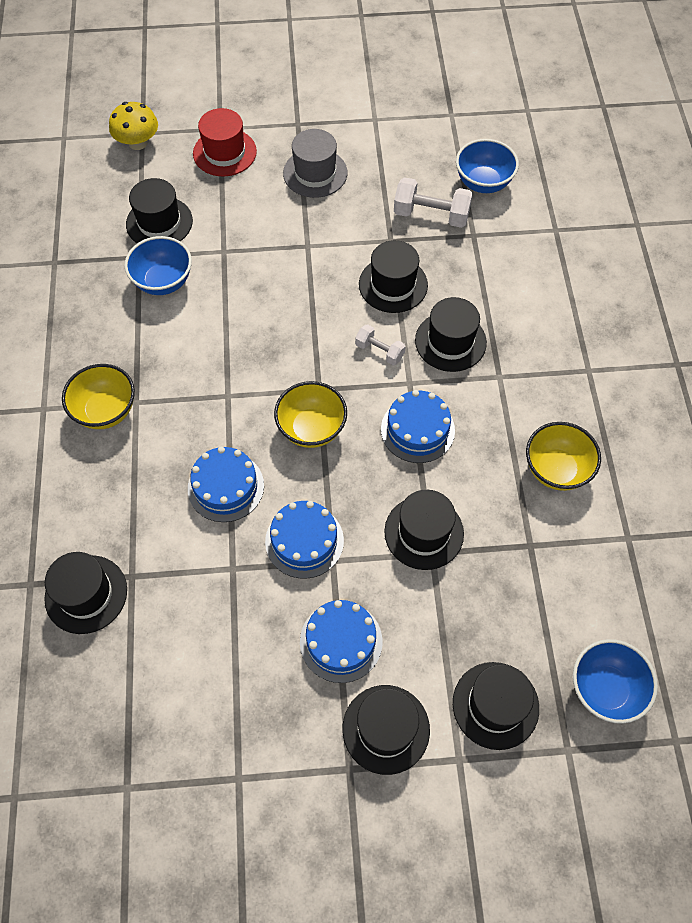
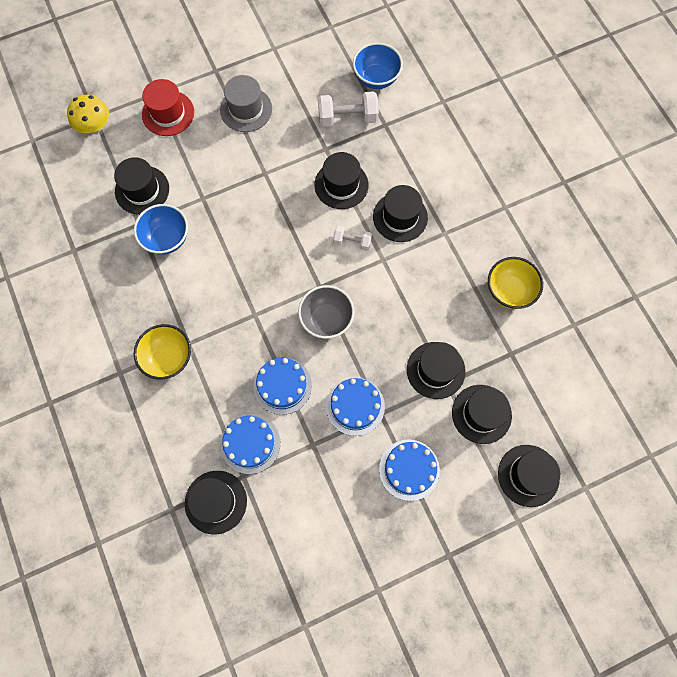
camera: 20 degrees left, 10 degrees up
yellow bowl [274,381,347,448] -> grey bowl [298,285,354,339]
black hat [343,685,430,775] -> black hat moved to [452,385,512,444]
blue cake [381,390,455,463] -> blue cake moved to [220,414,280,474]
blue bowl [573,639,658,724] -> none

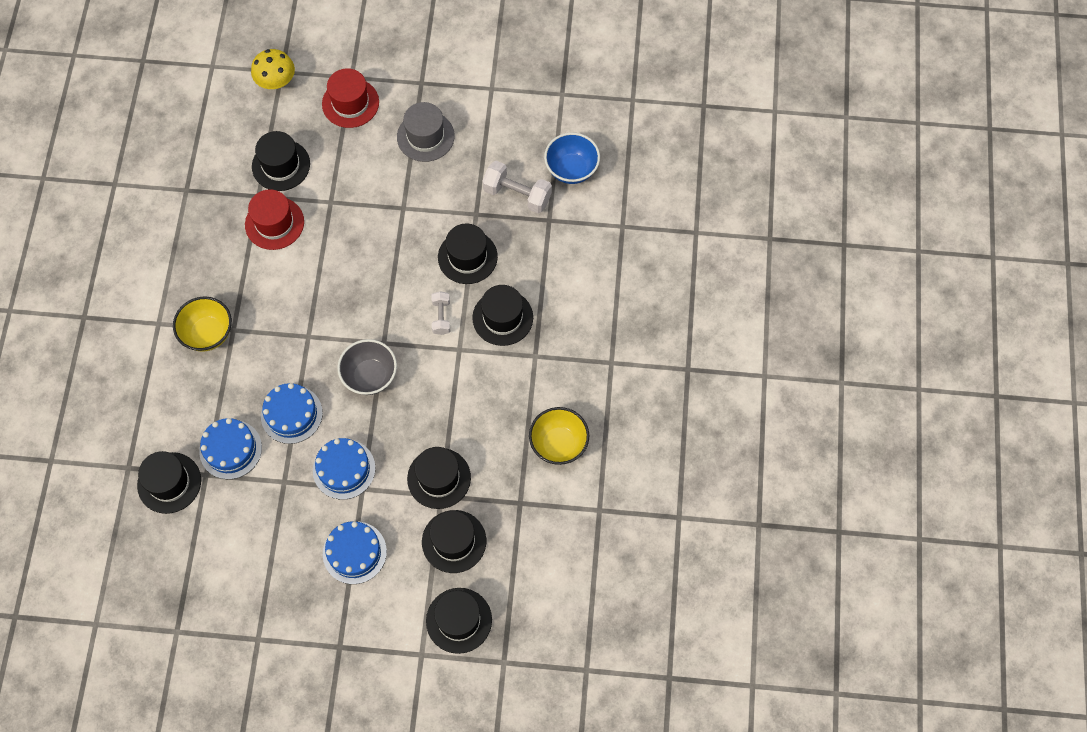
camera: 30 degrees right, 5 degrees down
blue bowl [134,204,188,255] -> red hat [245,189,304,250]
white dumbbell [333,226,372,251] -> white dumbbell turned 45 degrees clockwise [431,291,450,335]

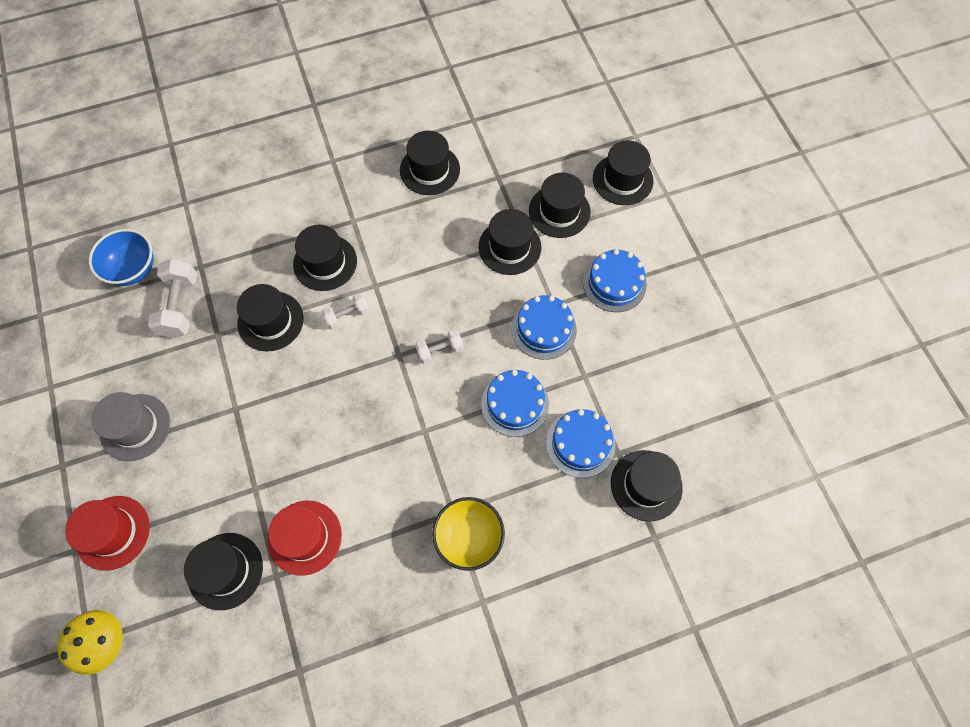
camera: 115 degrees left, 0 degrees up
grey bowl [337,339,397,395] -> white dumbbell [415,329,463,364]
yellow bowl [529,407,589,465] -> black hat [400,131,460,195]

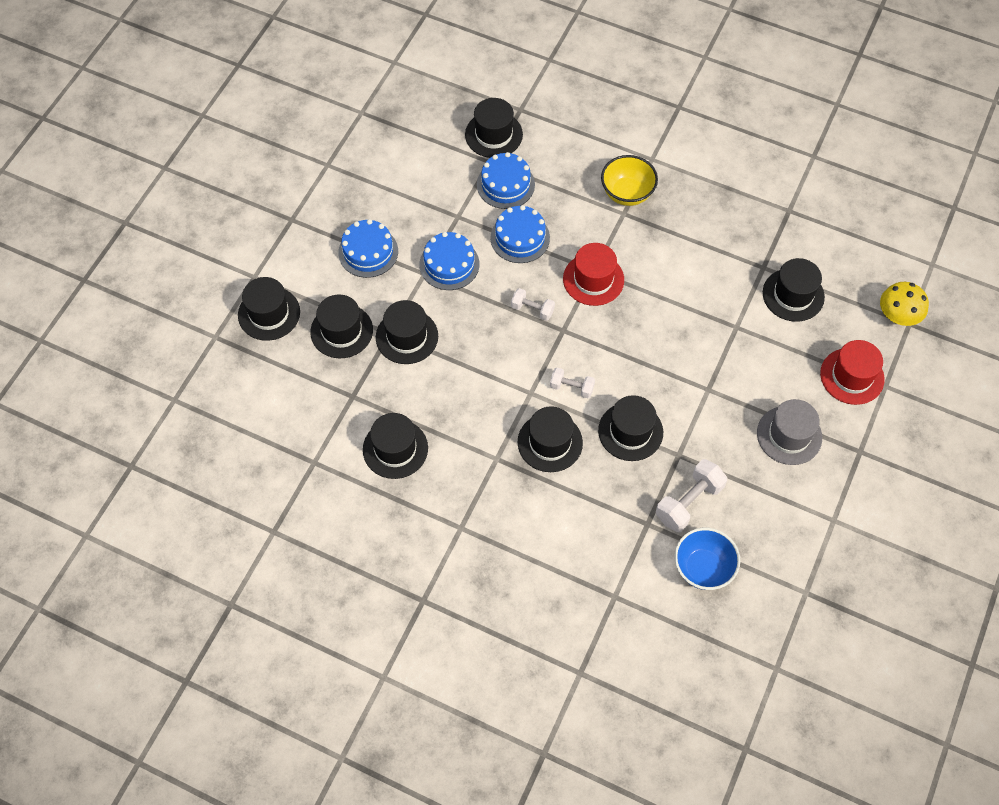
camera: 135 degrees left, 5 degrees down
red hat [268,501,342,576] -> red hat moved to [563,243,624,306]

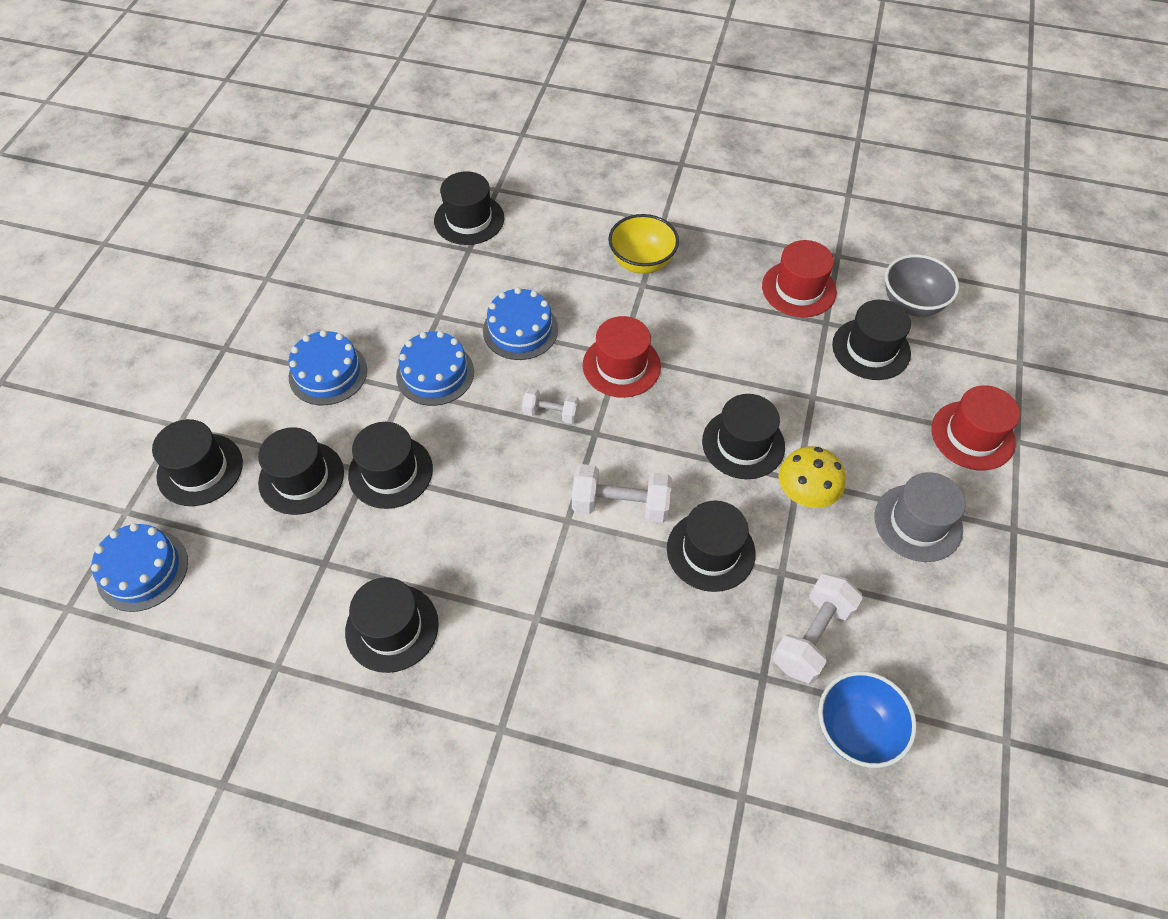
camera: 10 degrees left, 5 degrees down
blue cake [477,152,535,209] -> blue cake moved to [91,523,188,612]
black hat [518,406,583,472] -> black hat moved to [702,394,785,479]
white dumbbell [550,368,595,398] -> white dumbbell [572,464,672,523], size x1.67
yellow mushroom [880,282,929,326] -> yellow mushroom moved to [779,446,846,508]
none -> red hat [762,240,837,317]
none -> grey bowl [885,254,959,317]

